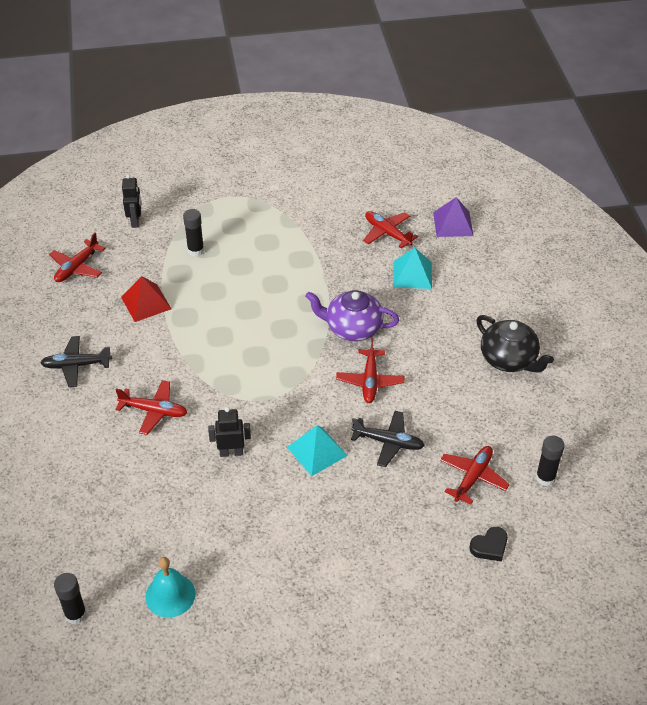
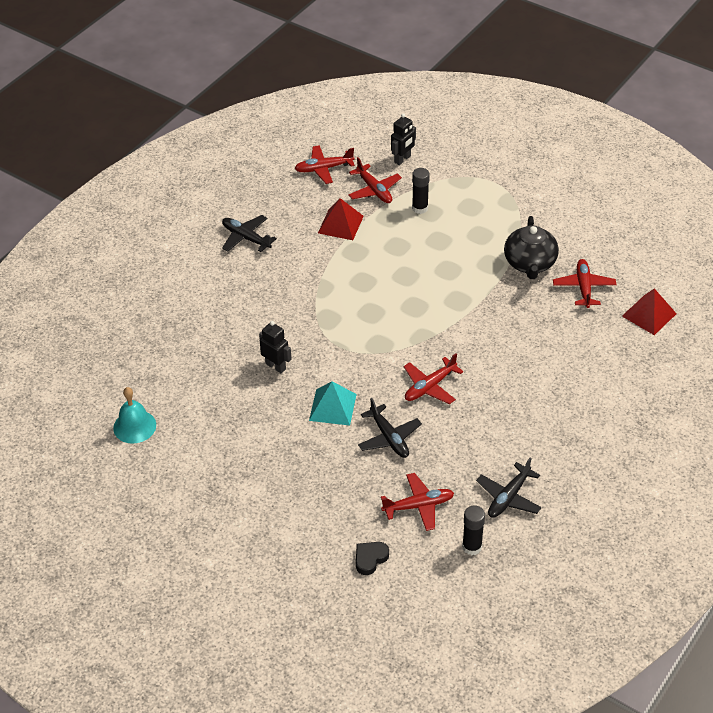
camera: 45 degrees right, 0 degrees up
black glue stick [54,573,87,624] -> none
red plane [115,380,188,435] -> red plane moved to [348,157,402,203]
purple teapot [305,290,399,341] -> none
turquoise pyramid [393,248,432,289] -> none
purple pyramid [433,197,474,237] -> red pyramid [622,288,677,335]
black heart [470,527,508,562] -> black heart turned 120 degrees clockwise [356,542,389,575]
black teapot [476,315,554,373] -> black teapot moved to [504,216,559,279]
none -> black plane [476,457,542,518]

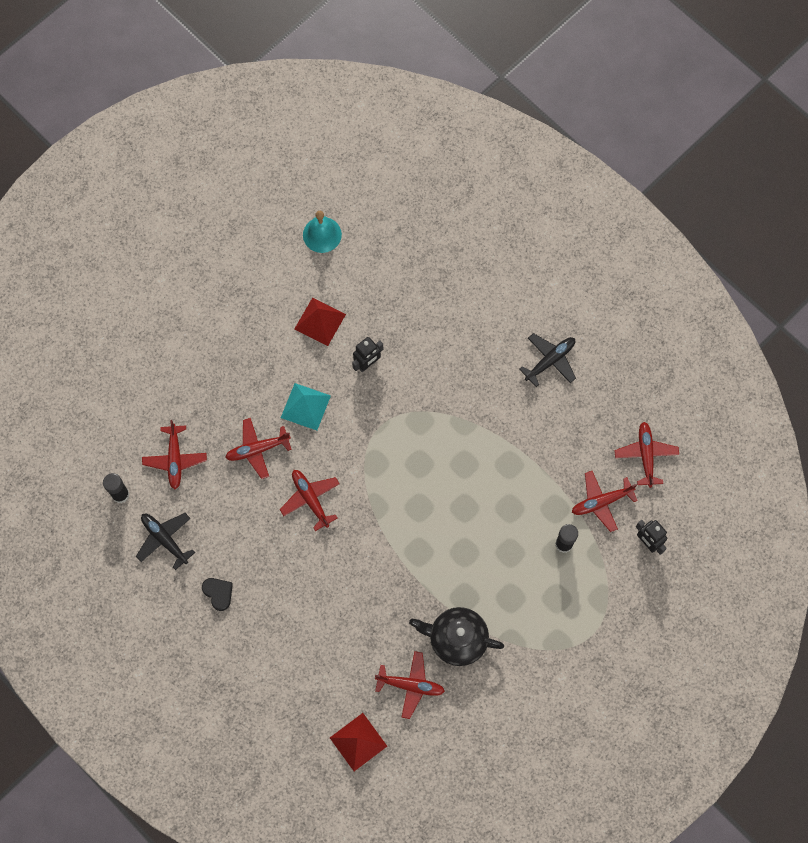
camera: 100 degrees right, 25 degrees up
red pyramid [318,198,364,240] -> red pyramid moved to [294,297,346,346]
black heart [356,542,389,575] -> black heart moved to [202,578,233,611]
black plane [358,398,422,458] -> red plane [225,418,292,479]

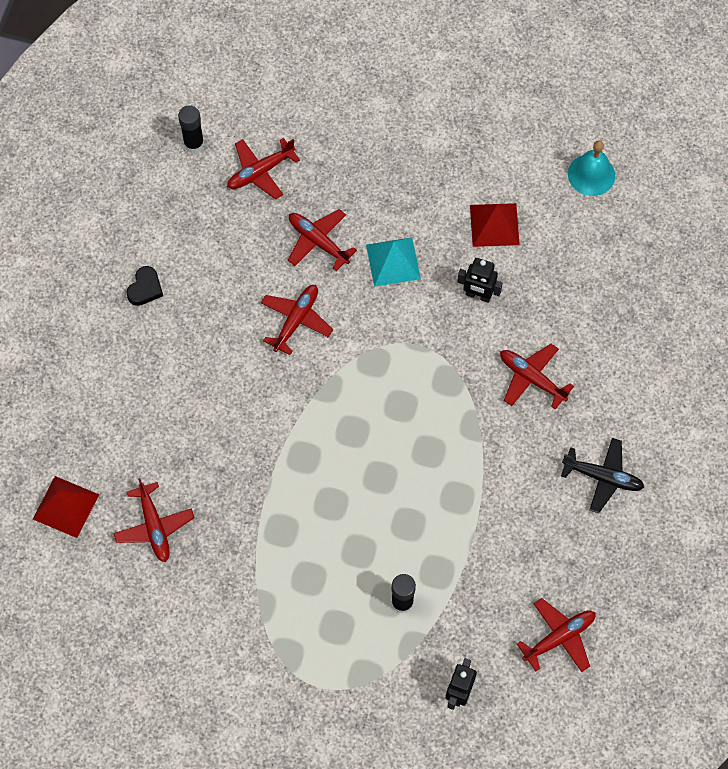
camera: 60 degrees right, 5 degrees down
black plane [136,513,195,570] -> none
black teapot [409,607,504,666] -> none
red plane [572,471,638,532] -> red plane moved to [500,344,574,409]

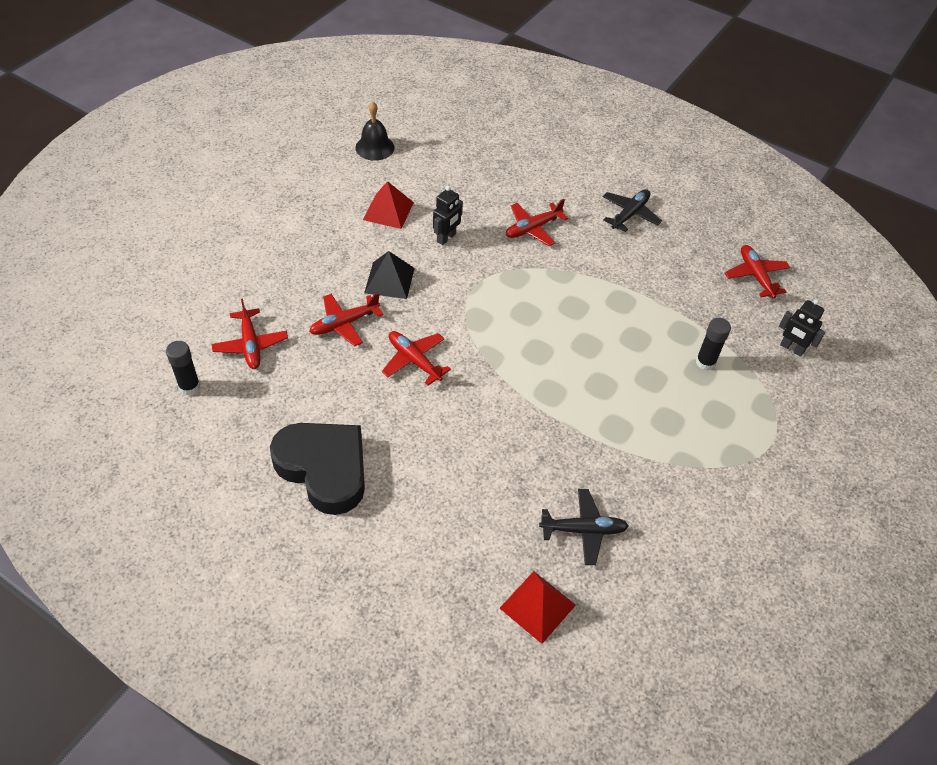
camera: 75 degrees left, 15 degrees down
red plane [113,478,195,562] -> black plane [539,489,628,565]
black heart [126,266,163,306] -> black heart [270,423,365,515], size x2.46
turquoise pyramid [366,237,421,287] -> black pyramid [364,251,415,299]
turquoise bell [568,140,615,196] -> black bell [355,102,395,161]

